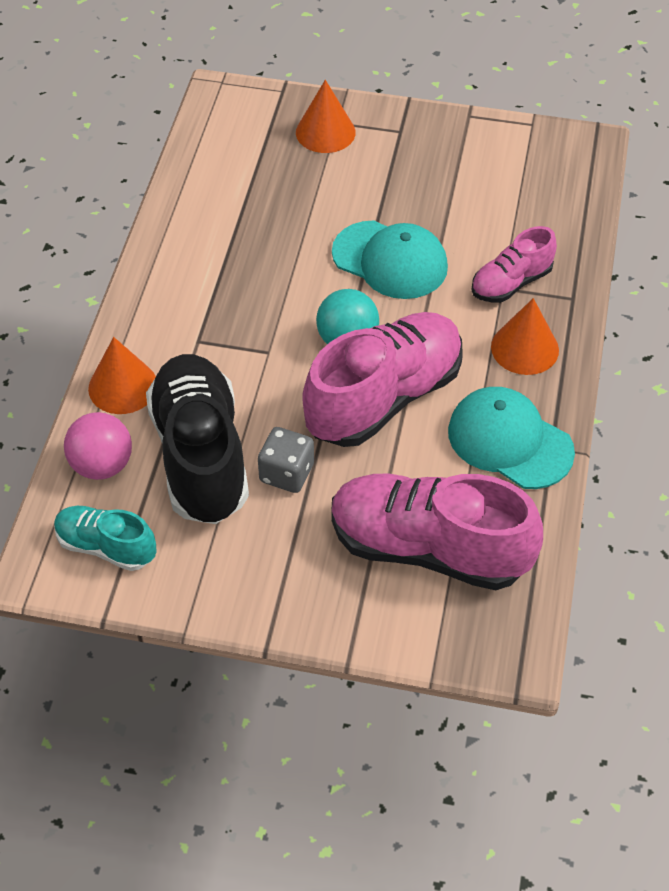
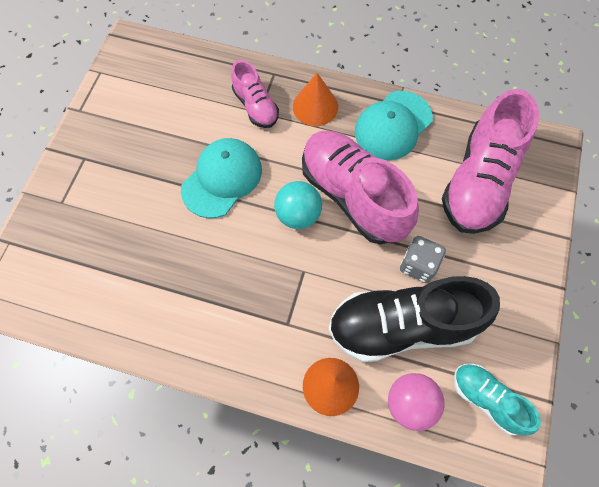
camera: 85 degrees left, 15 degrees up
turquoise shoe [54,506,157,571] -> turquoise shoe turned 105 degrees clockwise [454,364,541,436]
orange cone [296,80,356,153] -> none

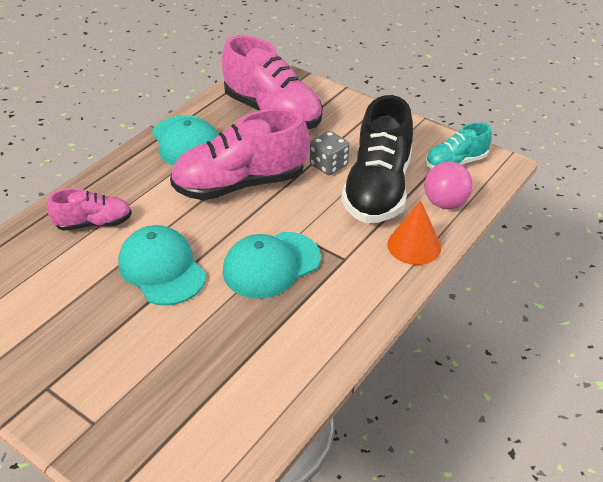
camera: 70 degrees left, 25 degrees down
turquoise ball [274,181,322,229] -> none
orange cone [293,73,338,126] -> none
none -> turquoise cap [223,232,321,299]

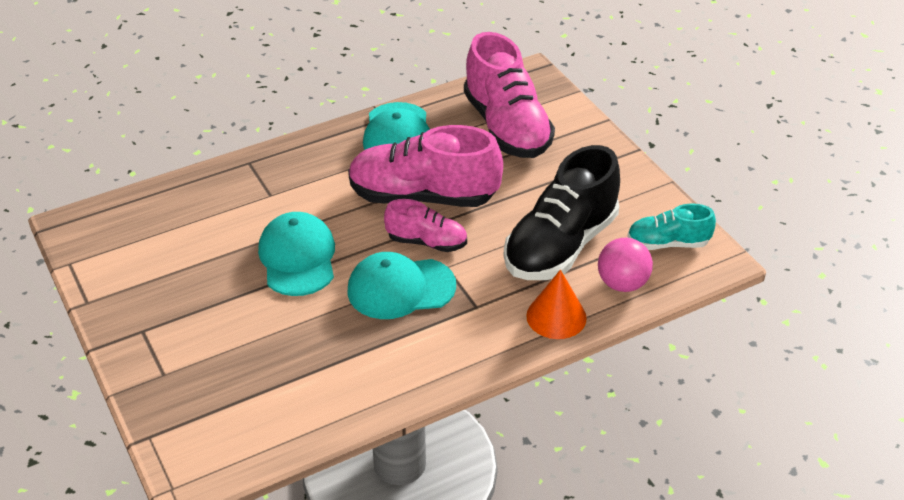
camera: 25 degrees right, 0 degrees up
pink shoe [47,188,132,231] -> pink shoe moved to [384,199,467,252]
grey dice [310,131,349,175] -> none

